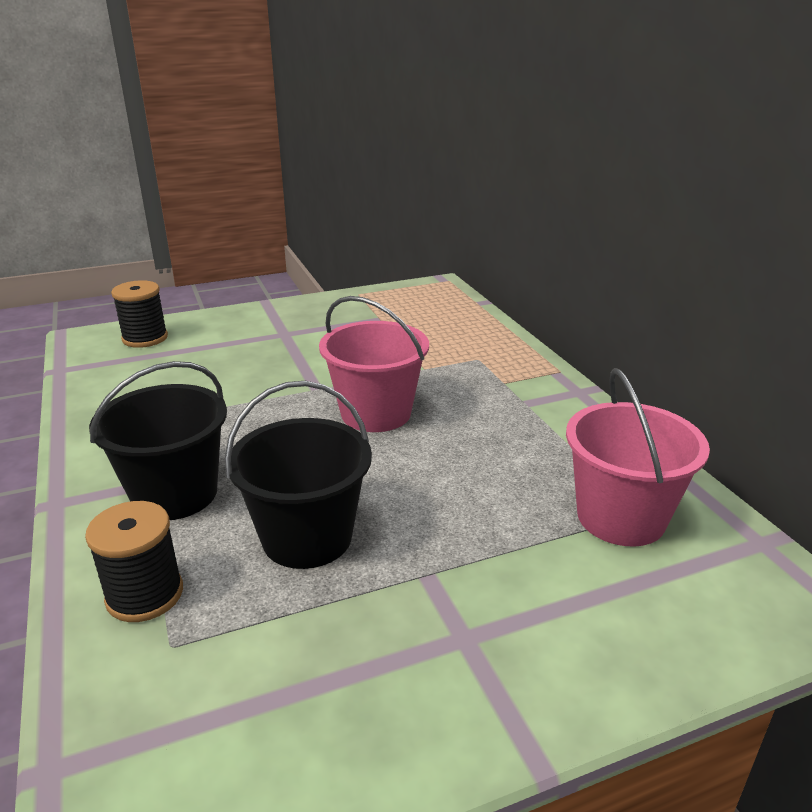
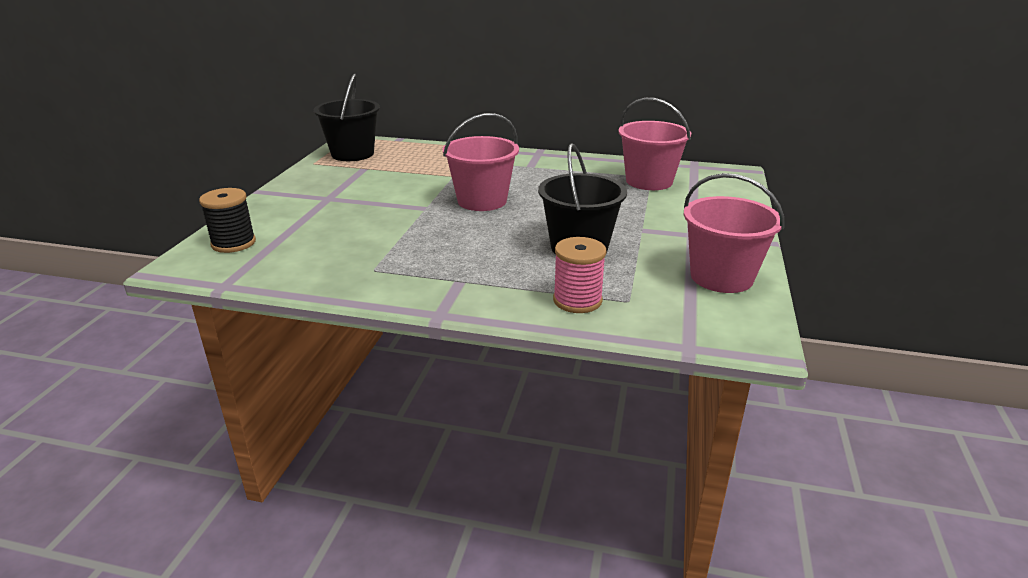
camera: 55 degrees left, 0 degrees up
black spool [85,501,183,622] -> pink spool [553,237,606,313]
black bucket [89,361,227,520] -> black bucket moved to [314,73,380,161]
none -> pink bucket [684,173,784,293]

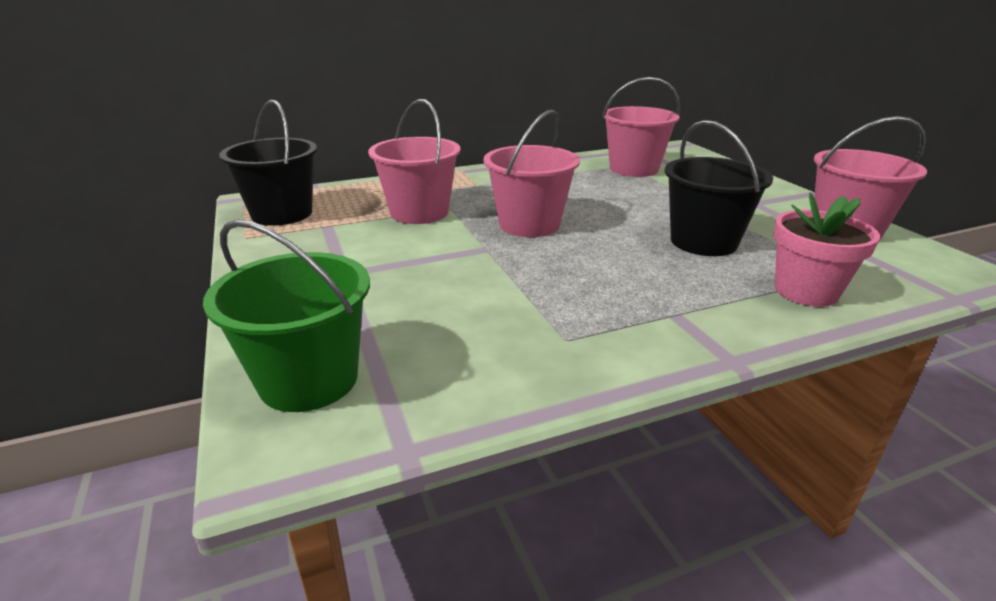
camera: 35 degrees left, 0 degrees up
black spool [199,188,256,253] -> green bucket [203,219,370,412]
pink spool [553,237,606,313] -> pink flower pot [773,192,880,307]
none -> pink bucket [368,99,461,224]

